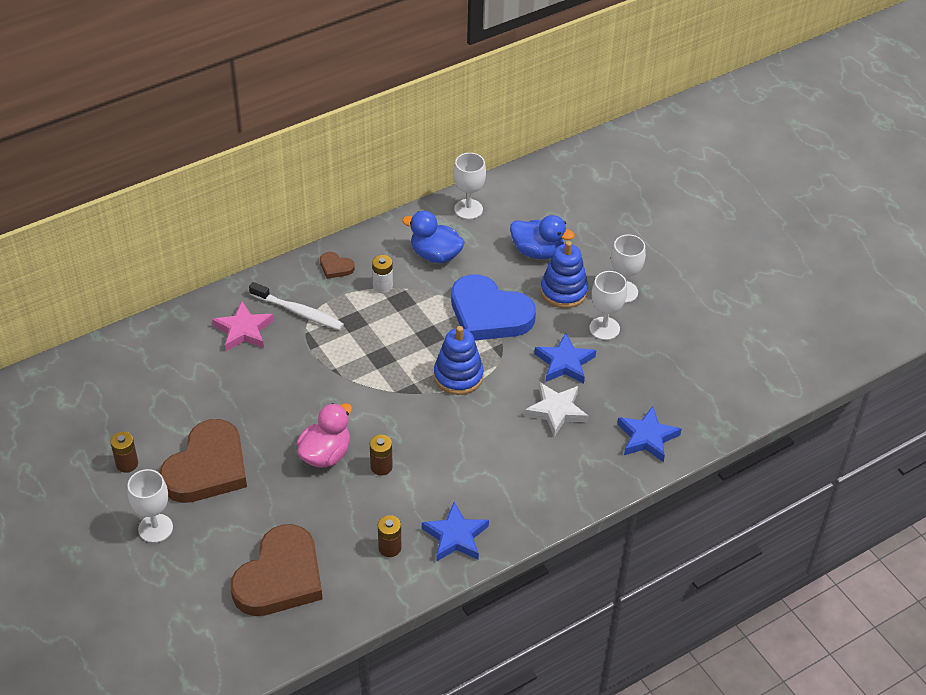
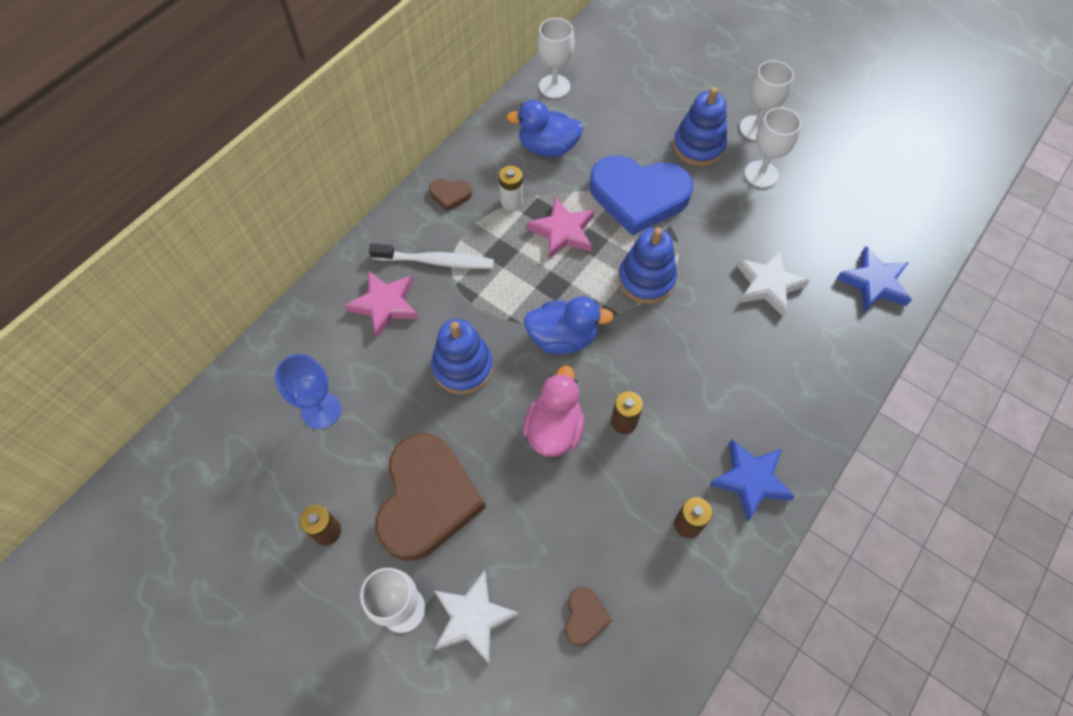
camera: 20 degrees left, 15 degrees up
brown heart [231,524,323,616] -> brown heart [565,587,612,646], size x0.42
blue duck [510,215,575,259] -> blue duck moved to [524,296,614,354]
blue star [534,333,596,384] -> none
none -> blue goblet [275,354,341,429]
none -> blue stacking toy [431,319,493,394]
none -> white star [434,570,519,663]
none -> pink star [527,197,594,259]

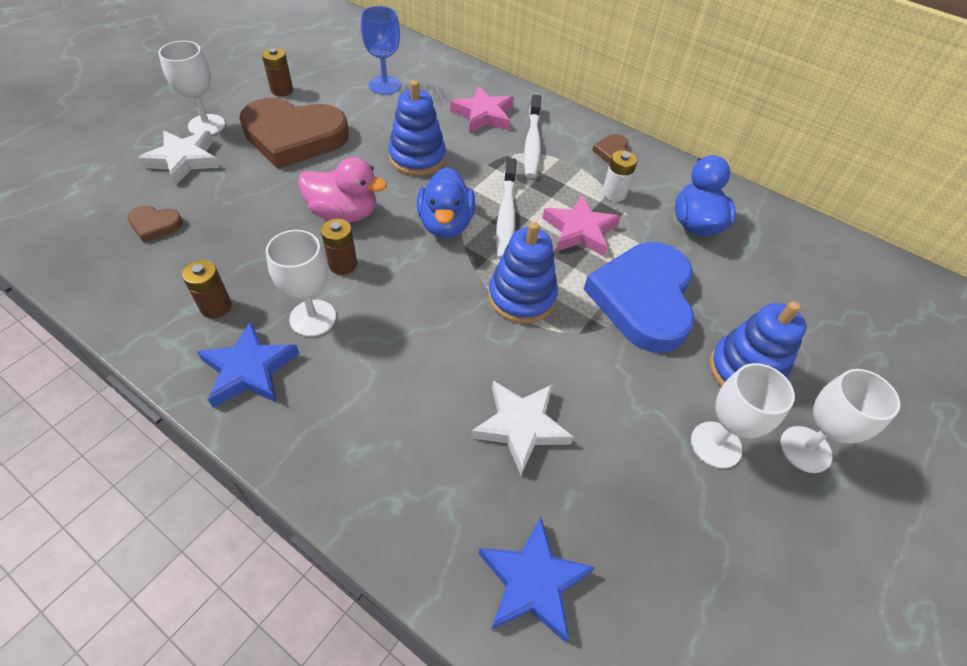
camera: 85 degrees right, 10 degrees down
white goblet [537,18,575,98] -> white goblet moved to [266,230,336,337]
none -> white toothbrush [496,158,517,259]

